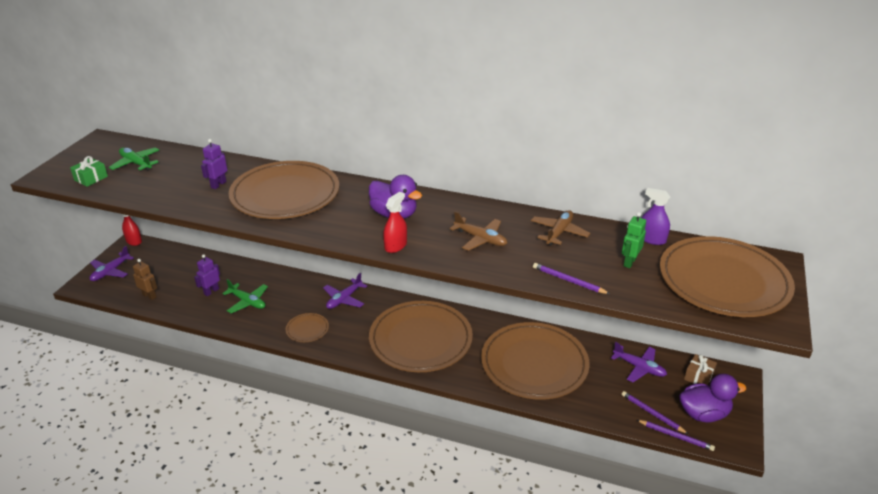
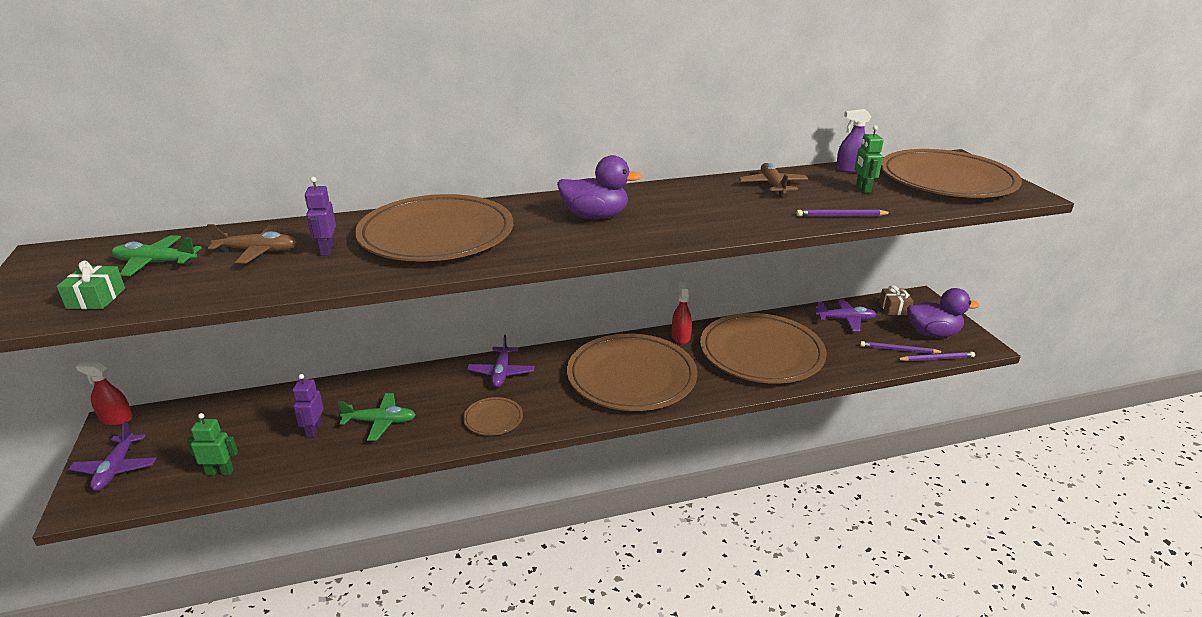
camera: 35 degrees left, 5 degrees down
brown robot [133,259,157,300] -> green robot [187,413,238,475]
red spray bottle [383,192,407,253] -> red spray bottle moved to [672,282,692,344]
brown plane [450,211,507,251] -> brown plane moved to [207,224,298,263]
purple duck [679,374,746,422] -> purple duck turned 45 degrees clockwise [907,288,979,338]

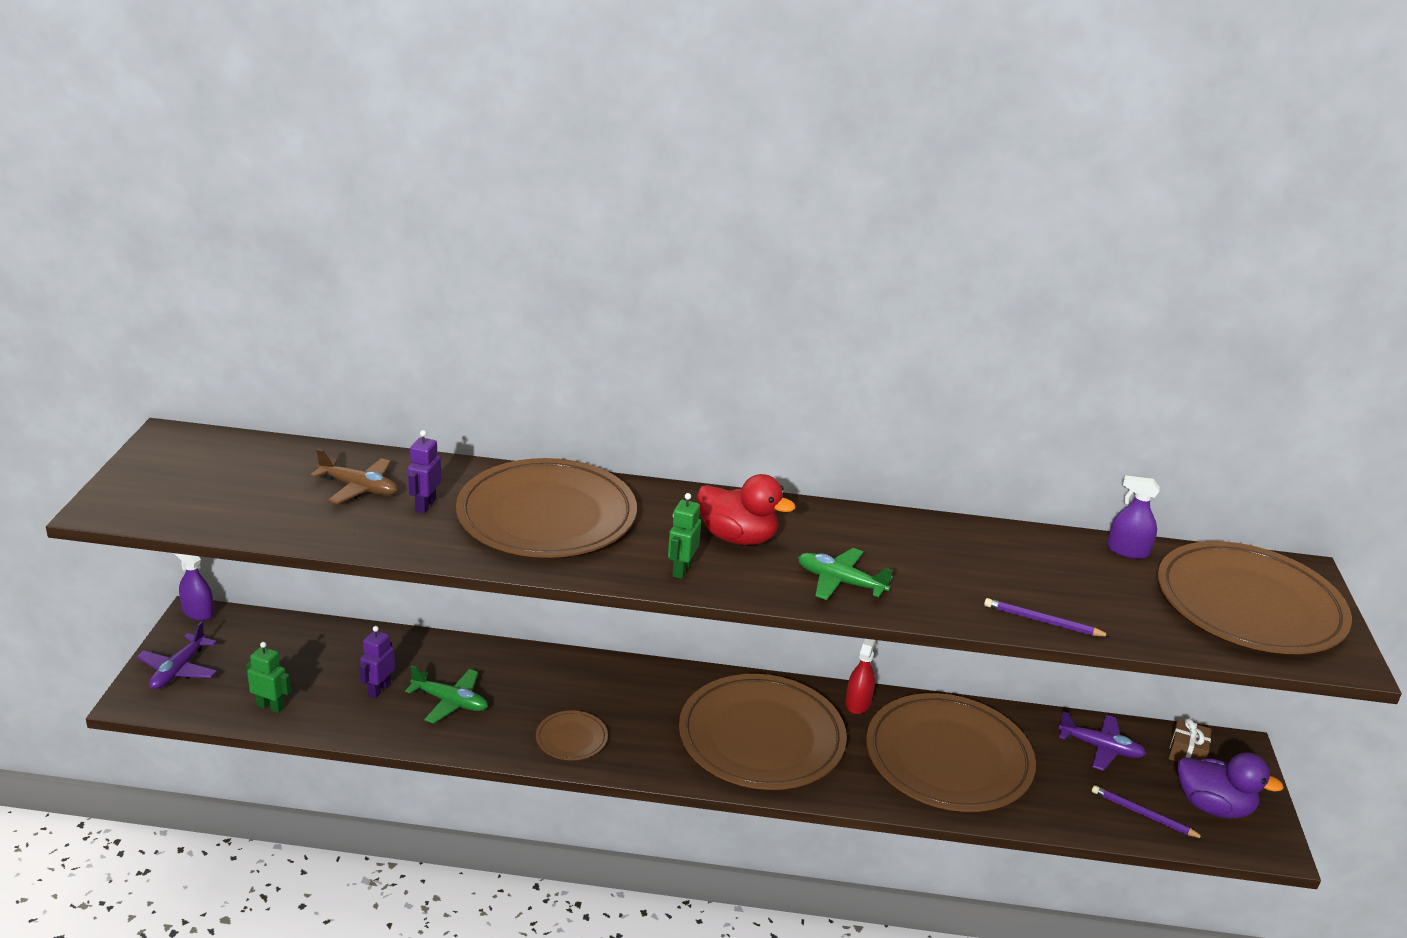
camera: 20 degrees right, 0 degrees up
green gift [57,261,125,309] -> none
red spray bottle [76,362,133,426] -> purple spray bottle [174,553,214,621]
green plane [112,235,202,276] -> green plane moved to [798,548,893,600]
purple plane [467,335,535,388] -> none
purple duck [557,155,642,219] -> red duck [697,474,795,545]
brown plane [738,163,808,197] -> none
green robot [855,125,884,193] -> green robot moved to [668,493,701,579]
purple pencil [896,352,975,361] -> none

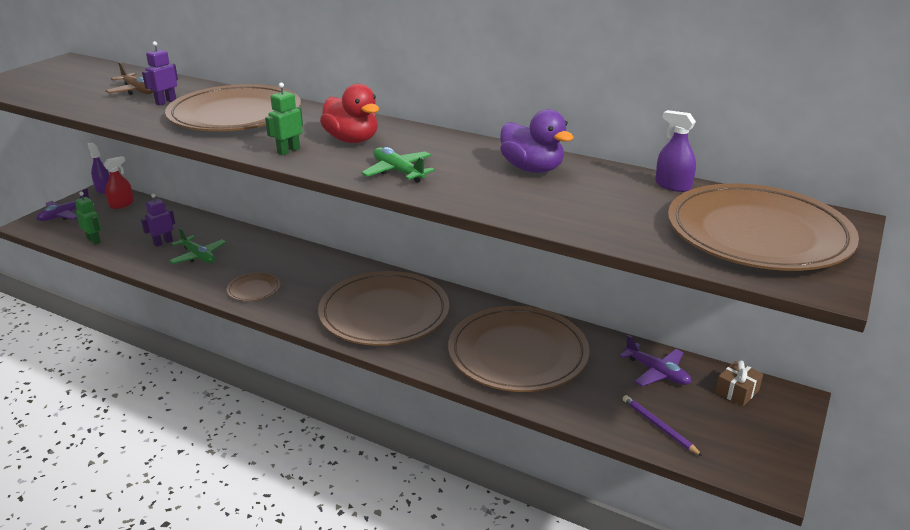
camera: 25 degrees right, 0 degrees up
red spray bottle [845,639,876,714] -> red spray bottle moved to [103,156,134,209]
purple pencil [984,598,1110,637] -> none
purple duck [1178,753,1284,819] -> purple duck moved to [500,109,574,173]

